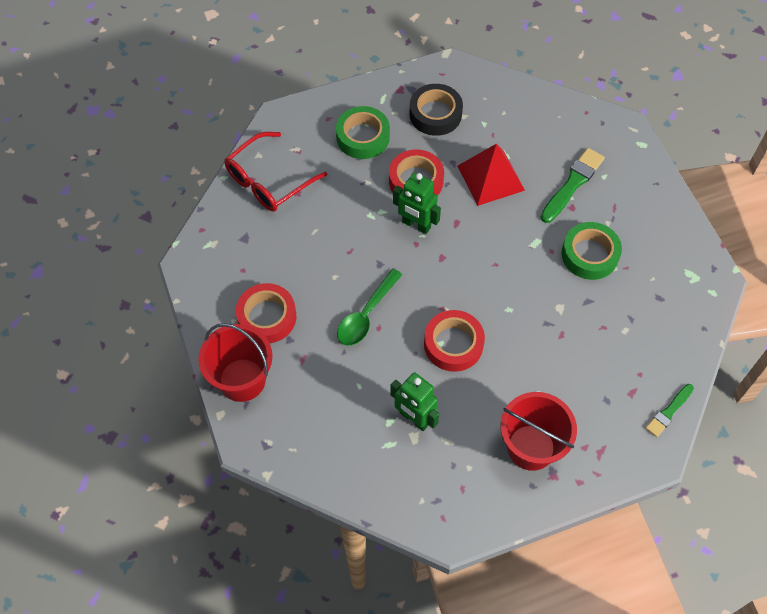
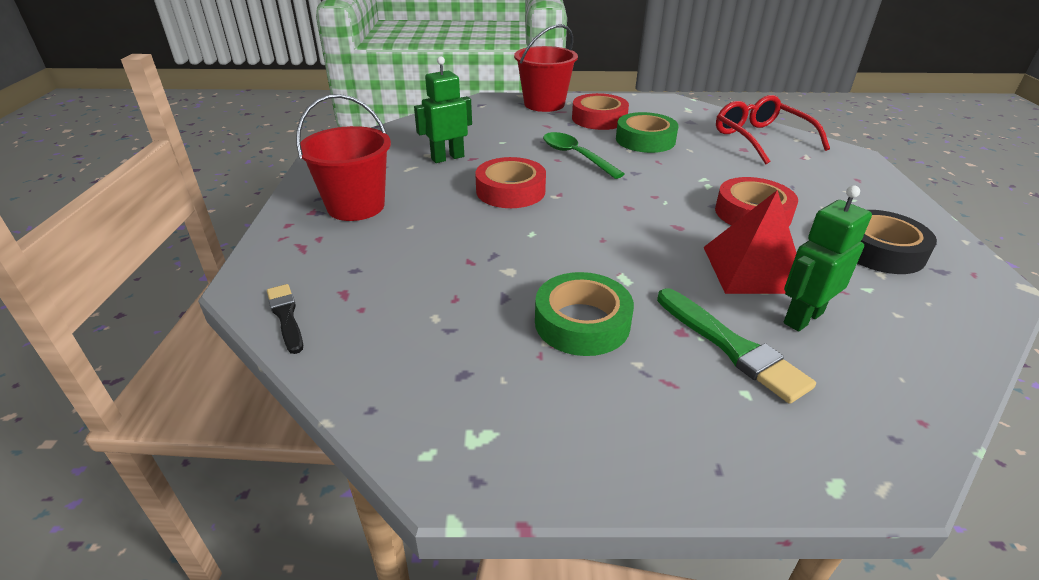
camera: 110 degrees right, 25 degrees down
green tape [336,106,390,159] -> green tape moved to [616,112,678,153]
green robot [393,172,441,234] -> green robot moved to [784,185,872,332]
green brush [646,384,694,437] -> black brush [267,284,303,354]

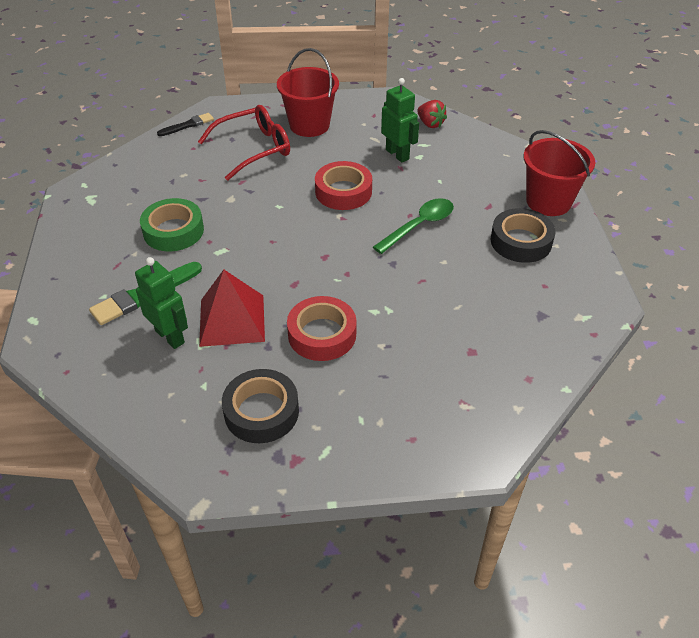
camera: 85 degrees right, 10 degrees up
red tape [572,93,629,130] -> black tape [491,208,556,263]
green tape [616,112,678,153] -> none
red glasses [716,95,830,165] -> red glasses moved to [198,105,290,181]
none -> red strawberry [417,100,447,128]

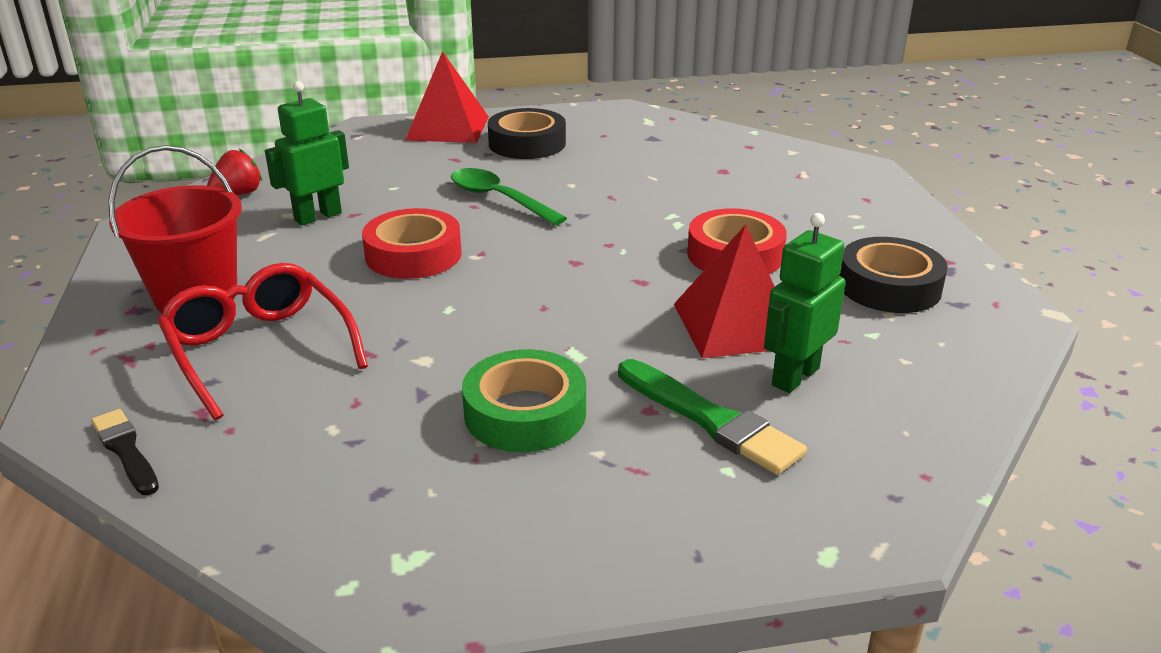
camera: 95 degrees left, 15 degrees down
red bucket [523,130,595,216] -> red pyramid [406,51,489,143]

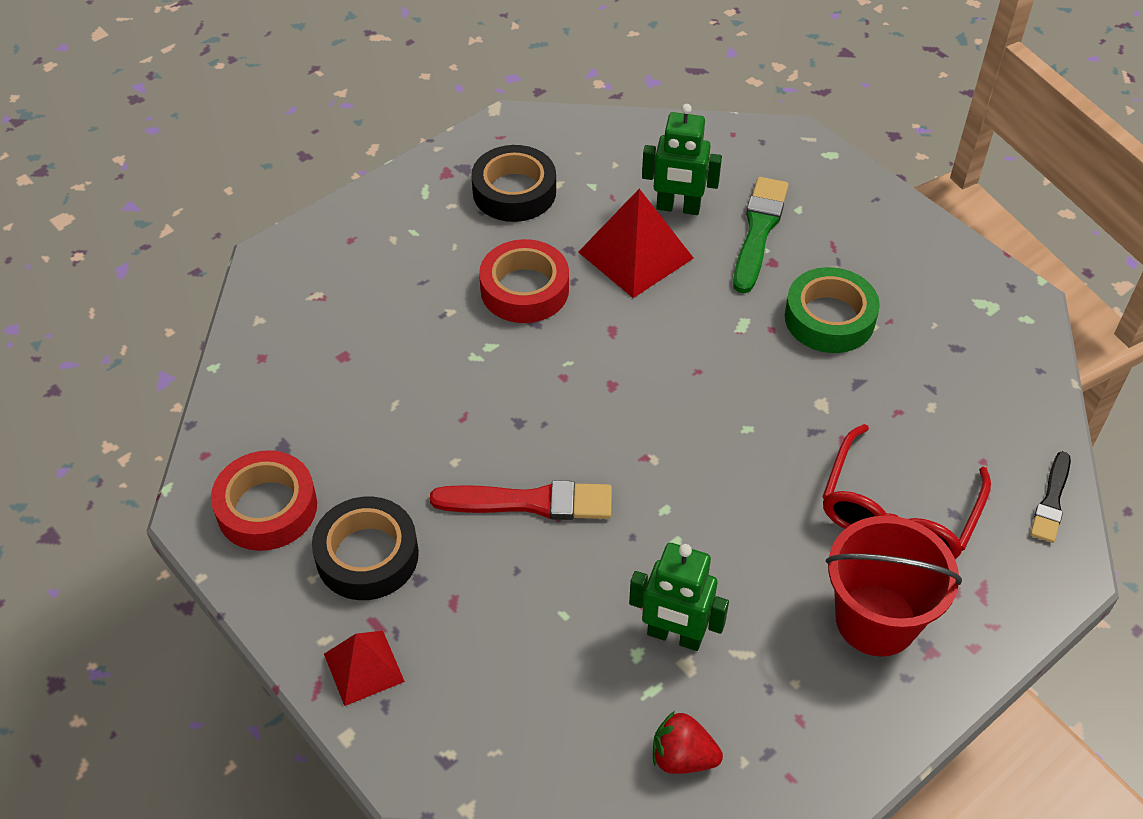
camera: 120 degrees left, 20 degrees up
red tape [362,208,462,279] -> red tape moved to [211,450,317,551]
red pyramid [406,51,489,143] -> red pyramid [324,631,405,706], size x0.62
green spoon [451,168,567,226] -> red brush [430,480,612,520]

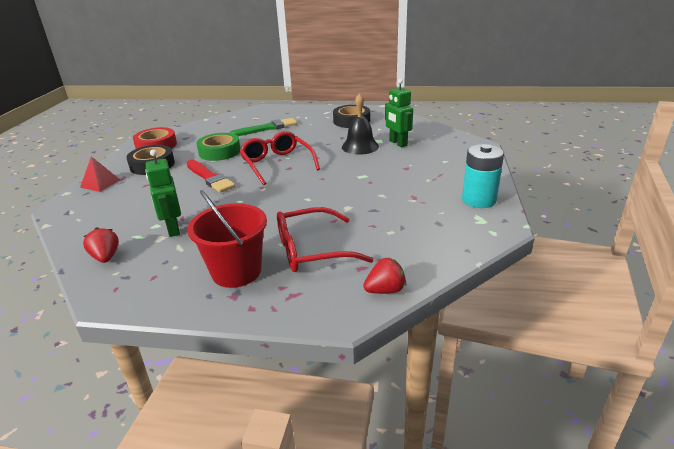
camera: 50 degrees right, 20 degrees down
red tape [479,239,569,323] -> none
red pyramid [578,189,694,298] -> black bell [342,93,379,155]
green brush [733,177,789,293] -> green brush moved to [229,118,297,136]
green tape [785,267,880,353] -> green tape moved to [196,133,240,161]
black brush [1030,451,1071,543] -> red strawberry [363,257,406,294]
none -> red glasses [239,131,320,185]
none -> turquoise battery [462,144,504,208]

